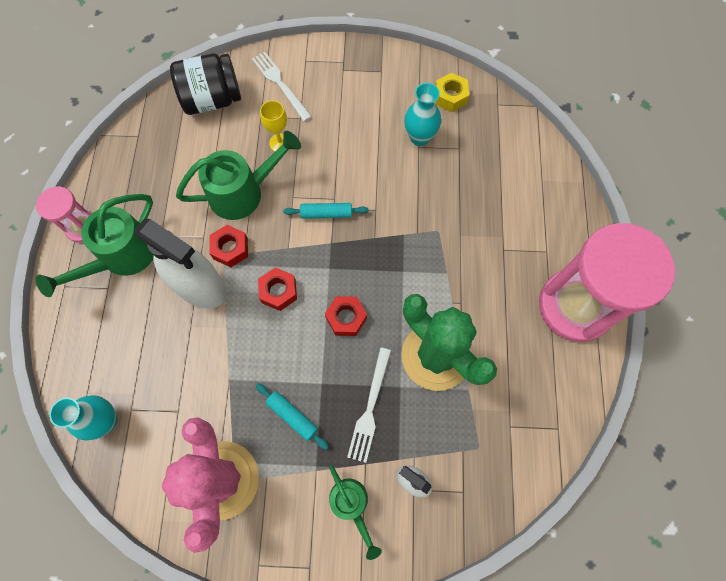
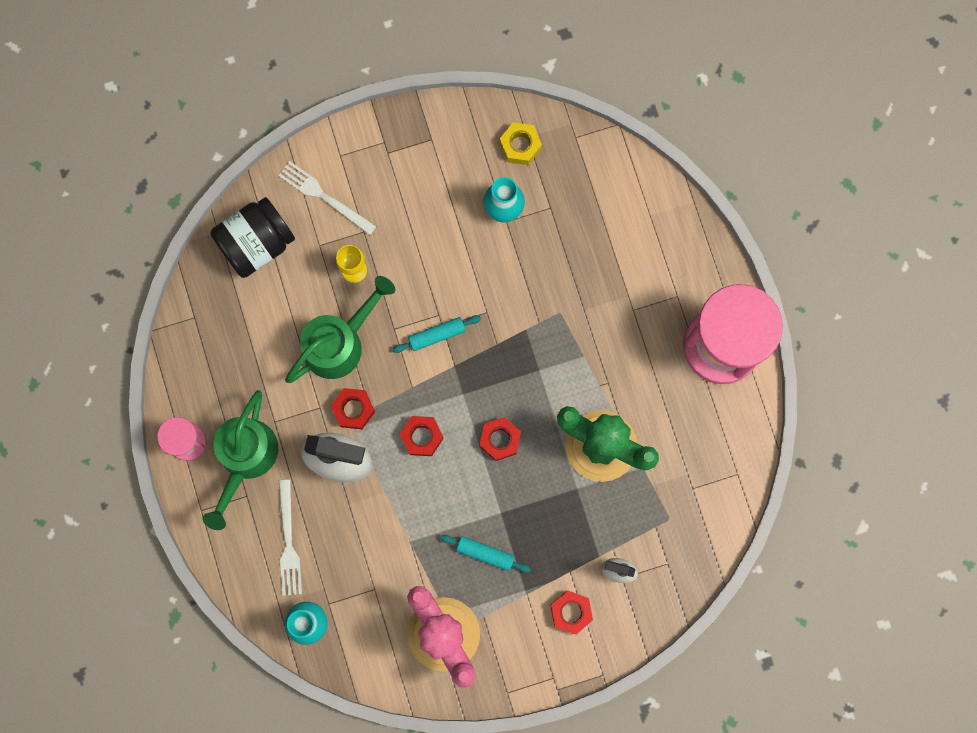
camera: 20 degrees left, 10 degrees up
green watering can [329,465,382,560] -> red nut [551,591,593,635]
white fork [347,348,391,463] -> white fork moved to [279,480,302,596]

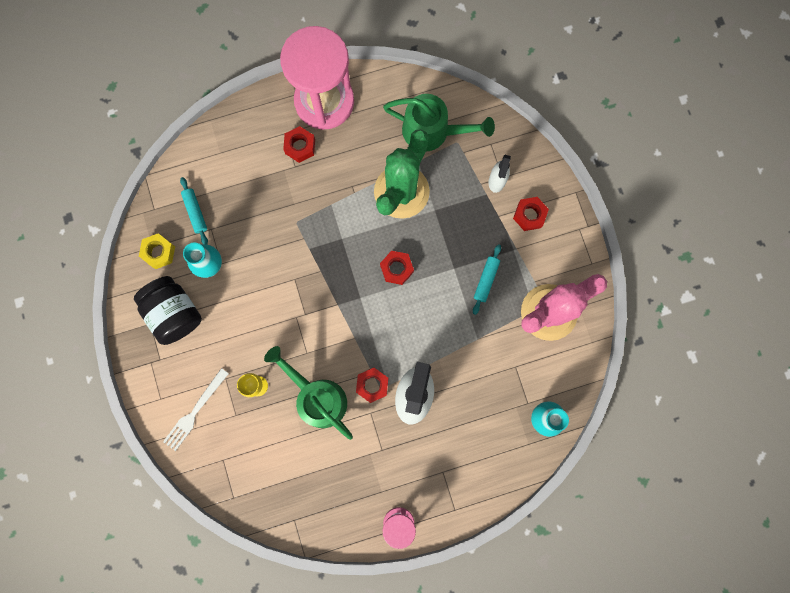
camera: 90 degrees left, 0 degrees up
green watering can [202,390,278,530] -> green watering can moved to [383,94,495,151]
black jar [210,197,295,278] -> black jar moved to [134,276,202,345]
white fork [279,480,302,596] -> none
turquoise rolling pin [393,315,481,353] -> turquoise rolling pin moved to [180,177,208,244]
red nut [400,416,444,456] -> red nut moved to [283,126,315,163]

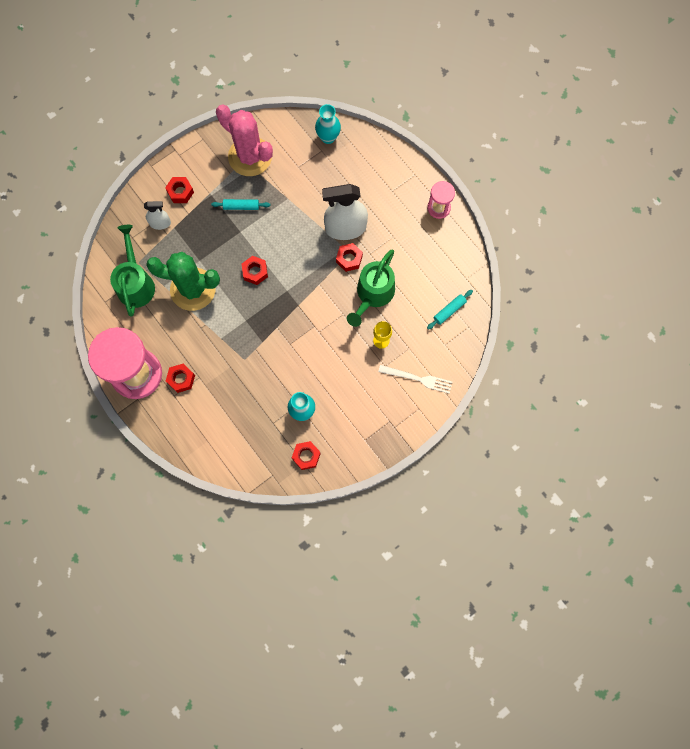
camera: 110 degrees left, 5 degrees down
black jar [134,276,202,345] -> none
yellow nut [139,233,175,269] -> red nut [292,441,321,470]
turquoise rolling pin [180,177,208,244] -> turquoise rolling pin moved to [427,290,473,330]

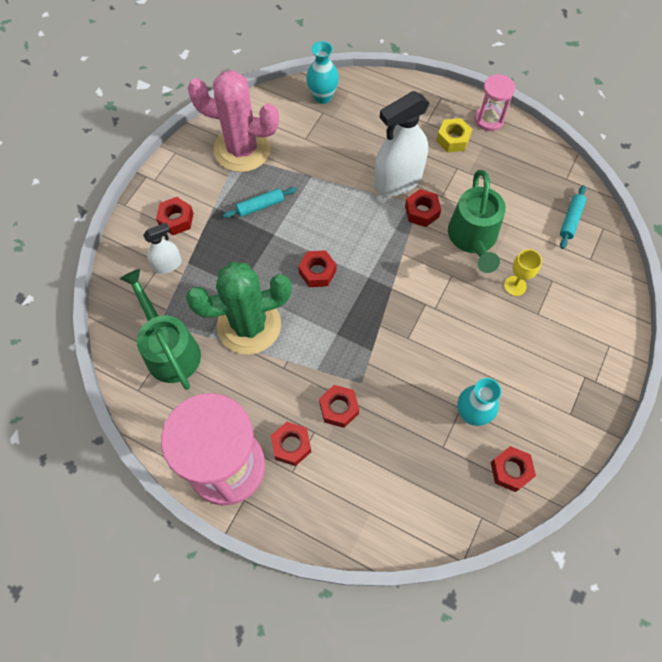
camera: 25 degrees left, 10 degrees down
white fork [378,365,452,394] -> none
none -> red nut [319,385,359,428]
none -> yellow nut [436,118,472,152]

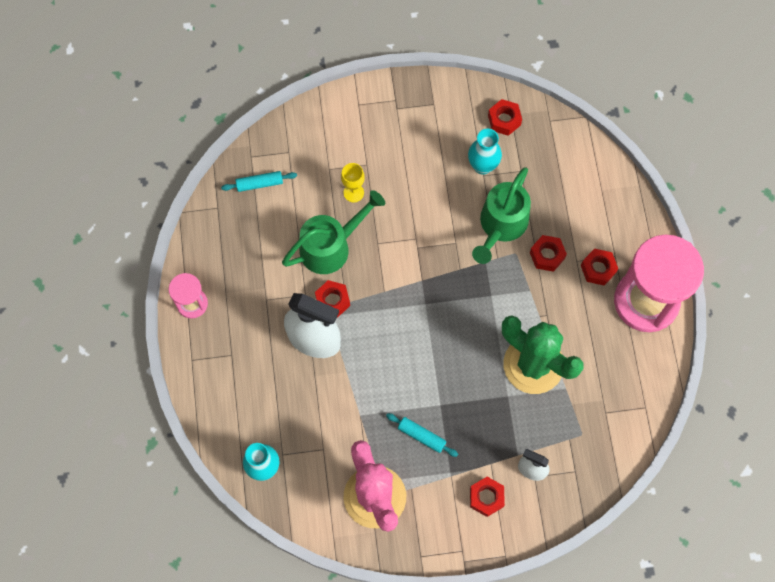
camera: 125 degrees left, 5 degrees up
green watering can [120,269,201,390] -> green watering can moved to [472,167,531,264]
red nut [298,250,336,287] -> none
yellow nut [436,118,472,152] -> none

